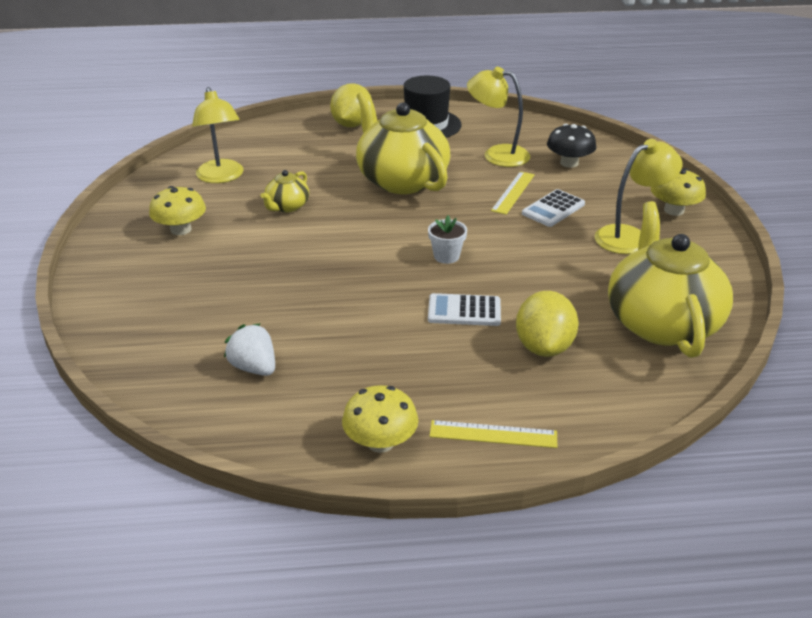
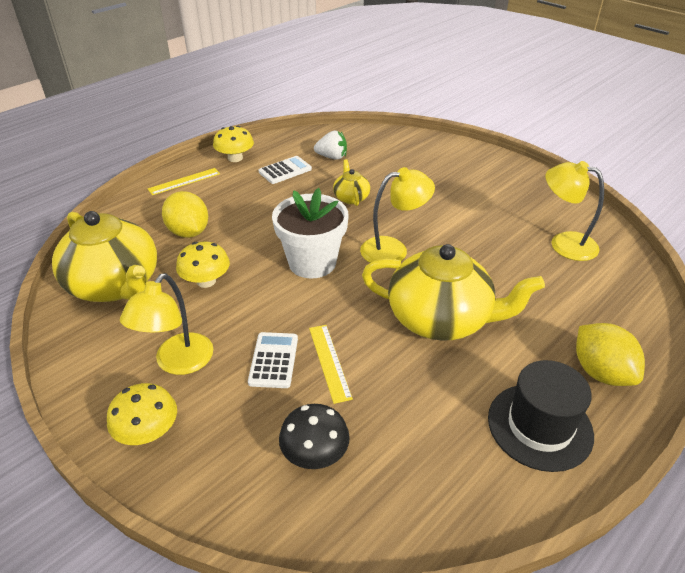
camera: 140 degrees right, 5 degrees up
yellow mushroom [149,186,206,235] -> yellow mushroom moved to [176,241,230,288]
yellow teapot [261,170,309,212] -> yellow teapot moved to [333,159,370,206]
white flower pot [428,215,467,264] -> white flower pot [272,188,349,278], size x2.13
white calculator [428,293,501,326] -> white calculator moved to [259,156,312,184]
yellow lamp [467,67,530,167] -> yellow lamp moved to [360,167,435,263]

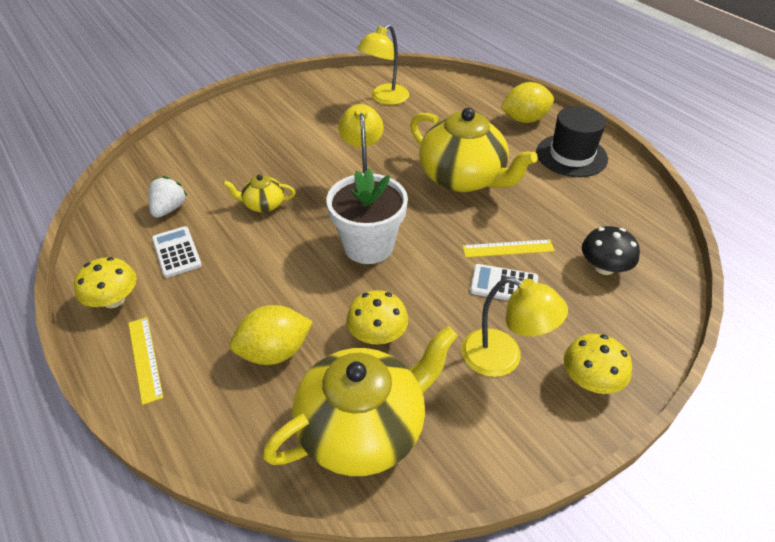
camera: 80 degrees left, 5 degrees up
yellow teapot [362,244,545,341] -> yellow teapot turned 105 degrees clockwise [410,108,538,192]

